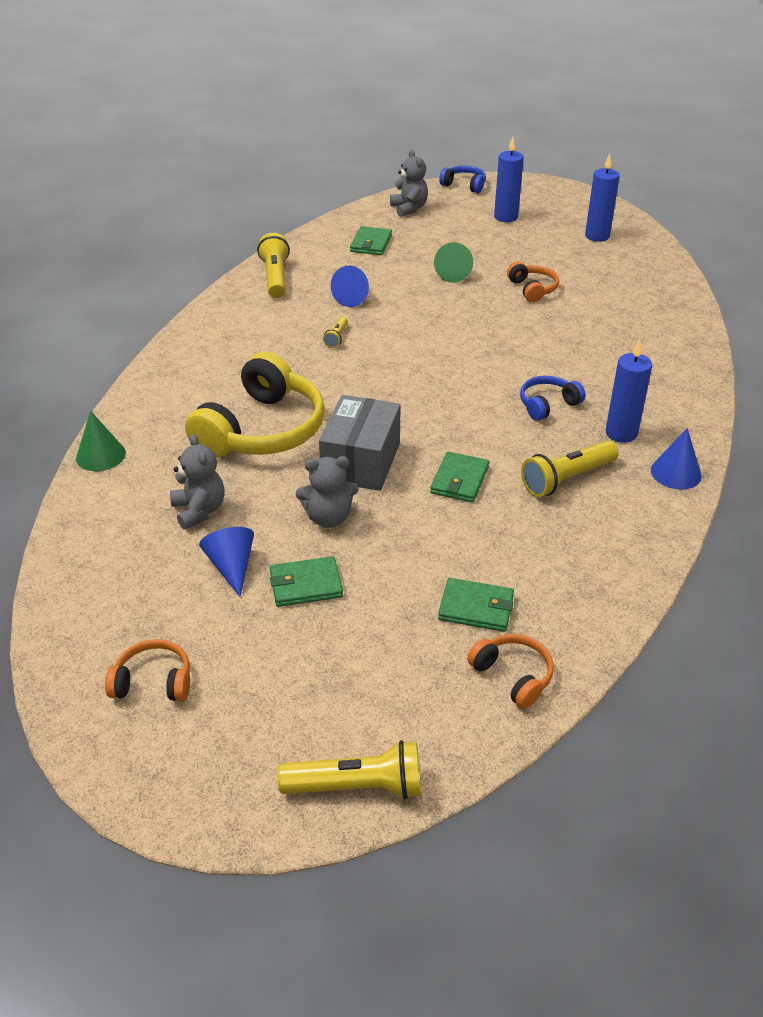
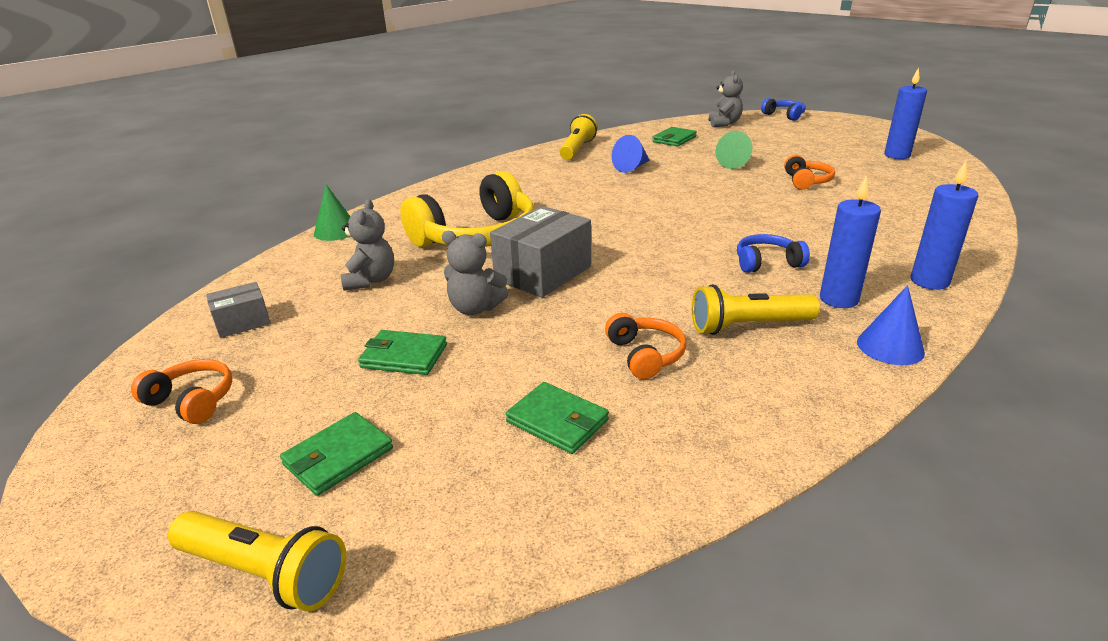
camera: 25 degrees right, 10 degrees down
blue cone [199,527,254,597] -> none
yellow flashlight [323,317,348,348] -> none
green wallet [430,452,489,503] -> green wallet moved to [280,412,393,496]
orange headphones [467,634,554,709] -> orange headphones moved to [605,313,687,379]
blue candle [494,137,524,222] -> blue candle moved to [911,161,978,290]
none -> grey box [206,282,271,338]

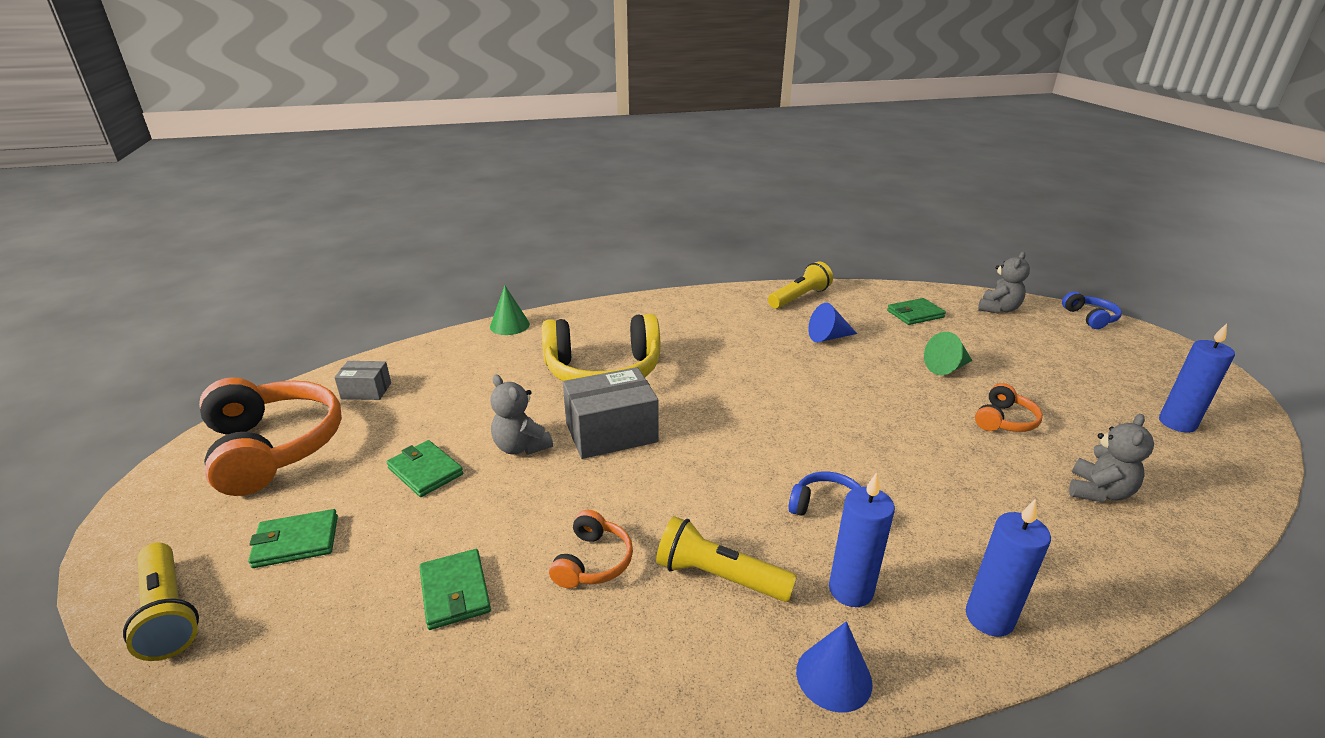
camera: 30 degrees right, 0 degrees up
orange headphones [131,359,232,424] -> orange headphones [199,377,342,496], size x2.10
grey teddy bear [341,199,394,291] -> grey teddy bear moved to [1069,414,1154,503]

